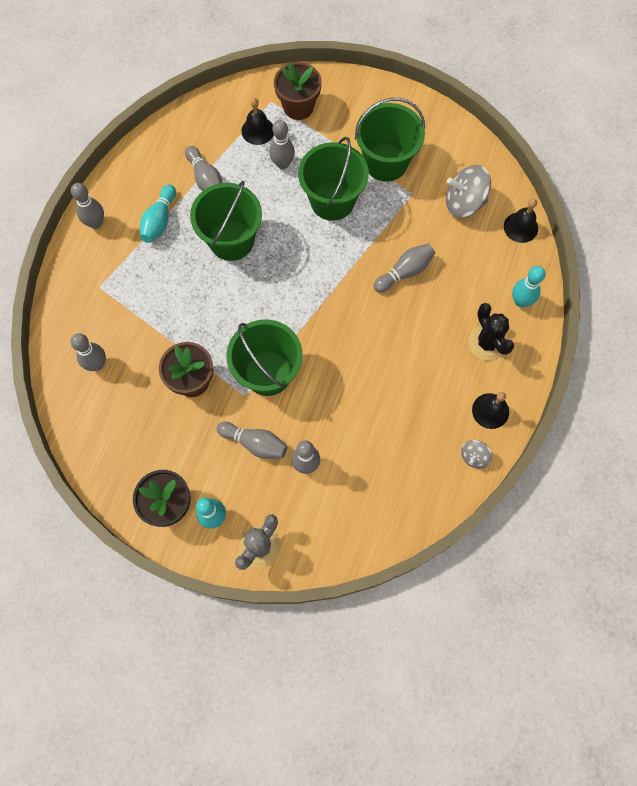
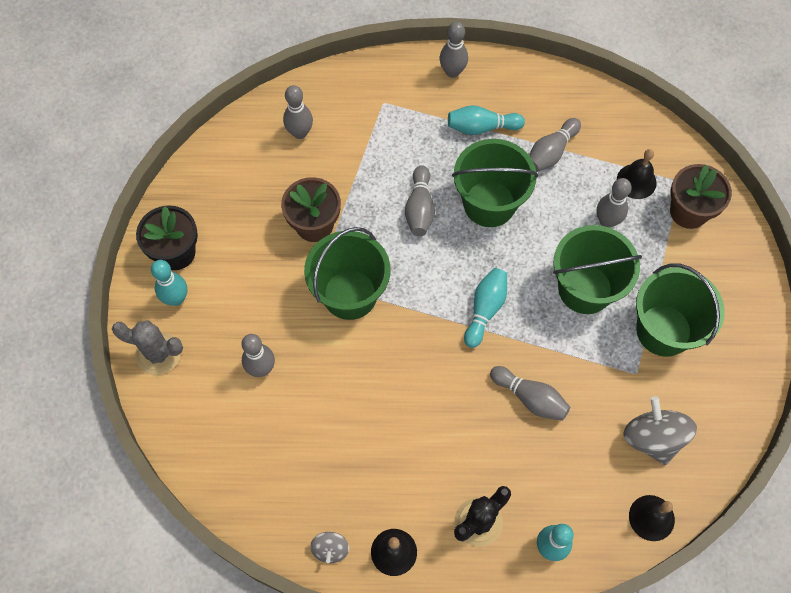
camera: 70 degrees right, 5 degrees down
grey bowling pin [217,422,287,459] -> grey bowling pin moved to [405,165,435,236]
grey spinning top [461,440,492,469] -> grey spinning top turned 105 degrees counterclockwise [310,532,349,563]
none -> turquoise bowling pin [464,268,507,348]

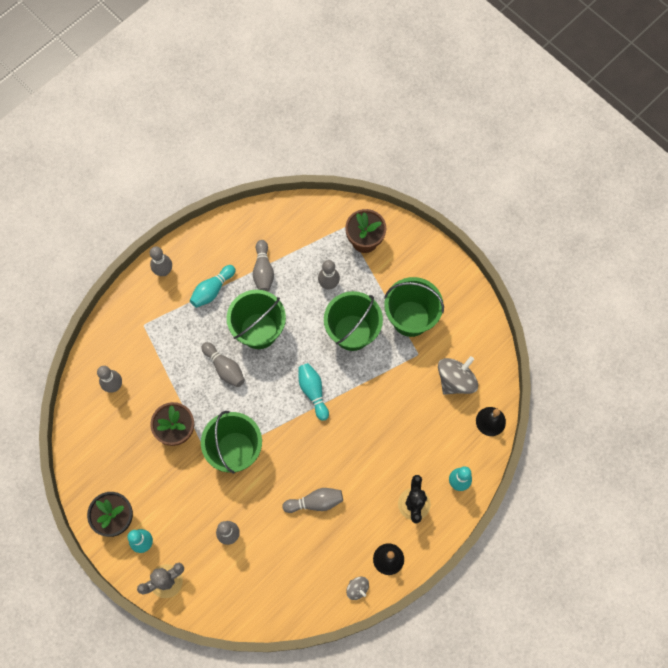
camera: 45 degrees left, 5 degrees up
grey bowling pin [490,366,570,421] -> grey bowling pin moved to [282,488,343,513]
black bell [617,149,657,199] -> none
grey spinning top [623,396,697,465] -> grey spinning top turned 105 degrees clockwise [438,356,478,395]

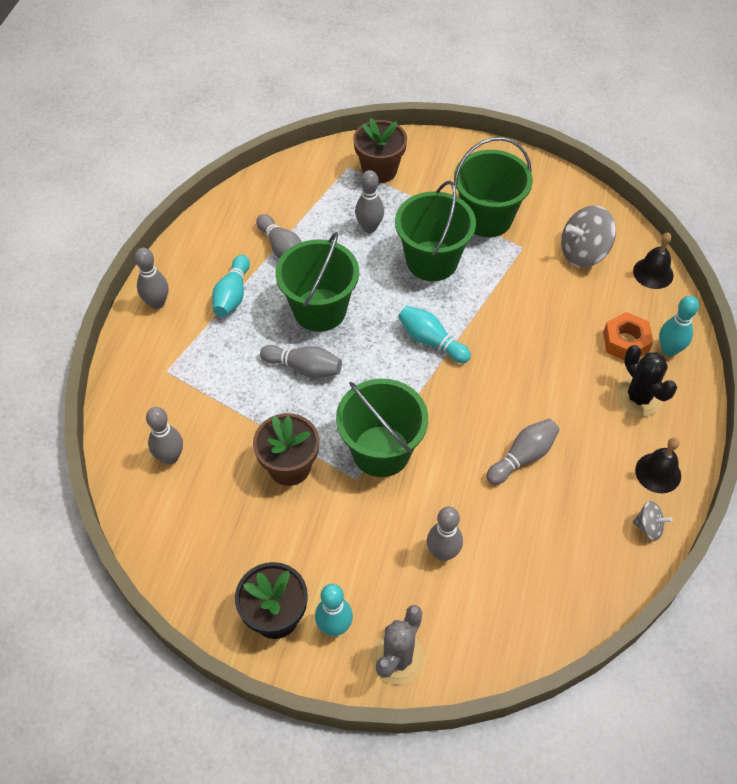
camera: 30 degrees left, 15 degrees down
grey spinning top [438,356,478,395] -> grey spinning top turned 120 degrees counterclockwise [561,205,616,268]
none -> orange nut [603,312,653,360]

